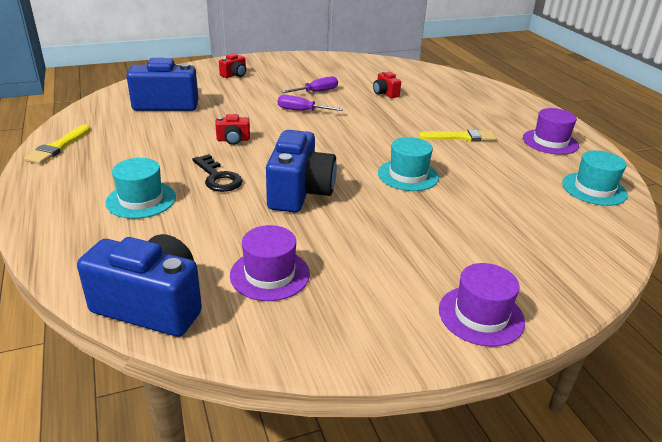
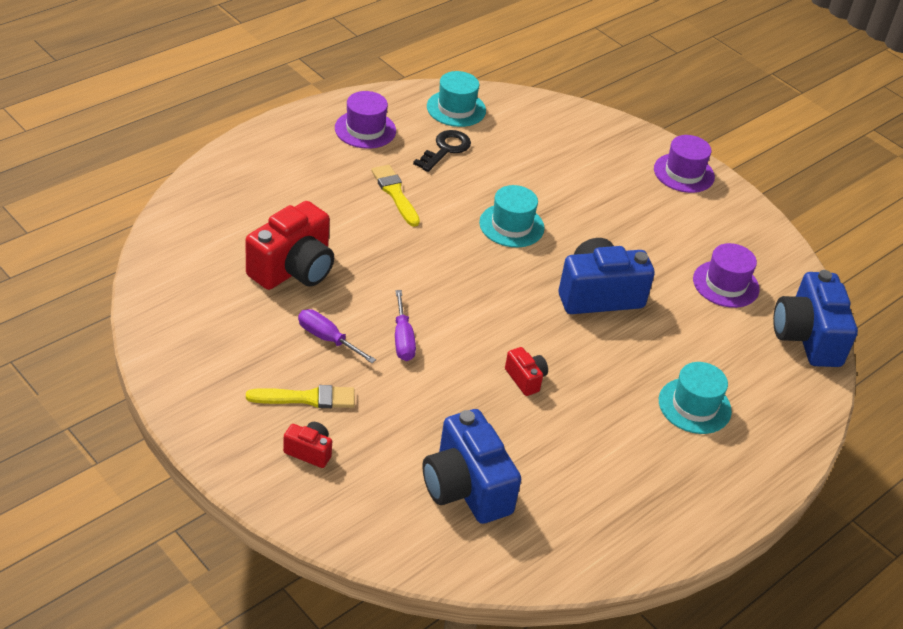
camera: 115 degrees left, 10 degrees up
yellow brush [24,124,91,164] -> yellow brush moved to [246,385,355,408]
black key [192,154,243,192] -> black key moved to [413,130,471,172]
red camera [373,71,401,98] -> red camera [246,201,334,290], size x2.10

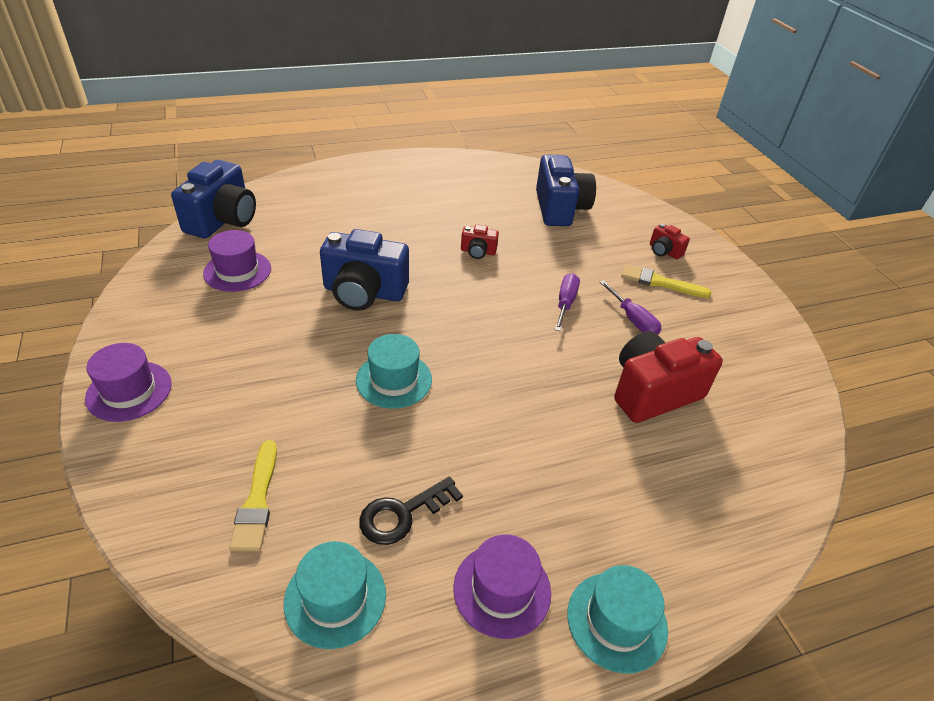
camera: 155 degrees left, 0 degrees up
yellow brush [371,165,420,227] -> yellow brush moved to [229,440,277,552]
red camera [505,347,548,396] -> red camera turned 75 degrees counterclockwise [461,224,499,259]
turquoise hat [659,362,732,434] -> turquoise hat moved to [567,565,668,674]

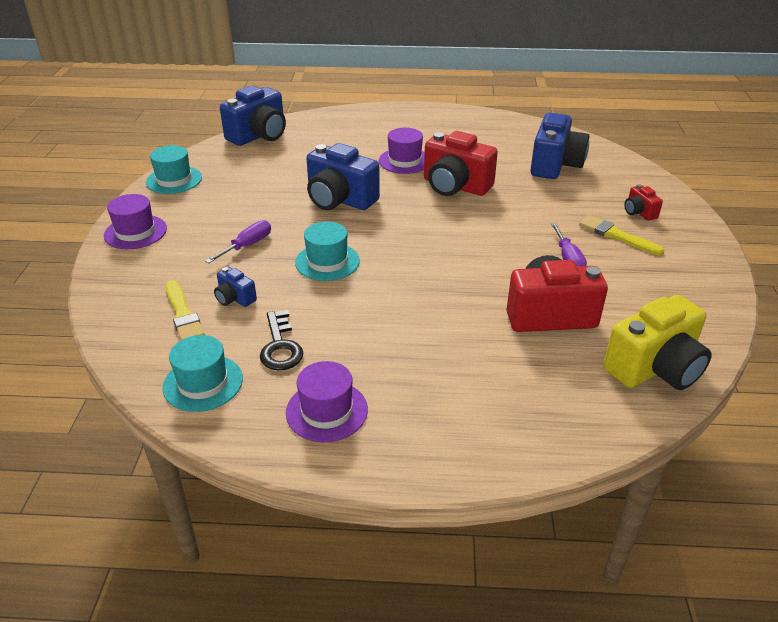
camera: 25 degrees right, 5 degrees down
purple hat [203,230,271,292] -> purple hat moved to [379,128,425,174]
yellow brush [229,440,277,552] -> yellow brush turned 45 degrees counterclockwise [166,280,205,340]
black key [359,476,463,545] -> black key turned 90 degrees counterclockwise [260,310,303,370]
red camera [461,224,499,259] -> red camera [424,131,498,196], size x2.10
purple screwdriver [554,273,580,331] -> purple screwdriver moved to [205,220,271,263]
turquoise hat [567,565,668,674] -> turquoise hat moved to [146,145,202,194]
none -> blue camera [214,267,257,307]
none -> yellow camera [603,295,712,390]

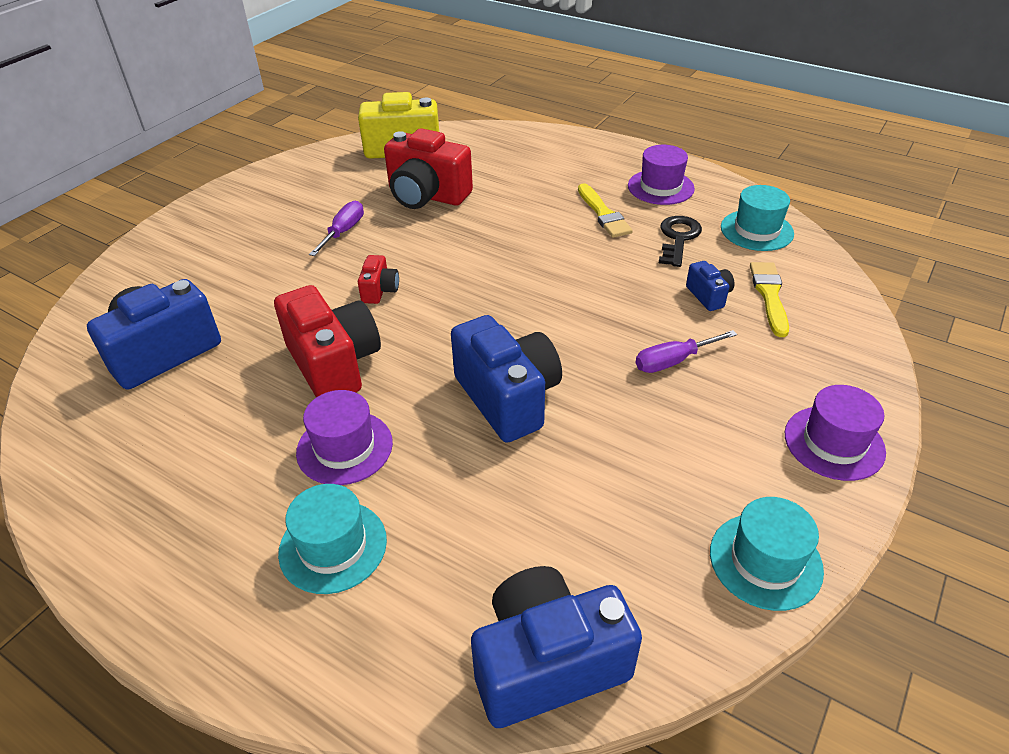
camera: 150 degrees left, 5 degrees up
turquoise hat [295,222,360,281] -> turquoise hat moved to [278,484,387,594]
yellow brush [579,215,665,256] -> yellow brush moved to [578,183,633,238]
red camera [624,184,663,221] -> red camera moved to [358,255,399,304]

